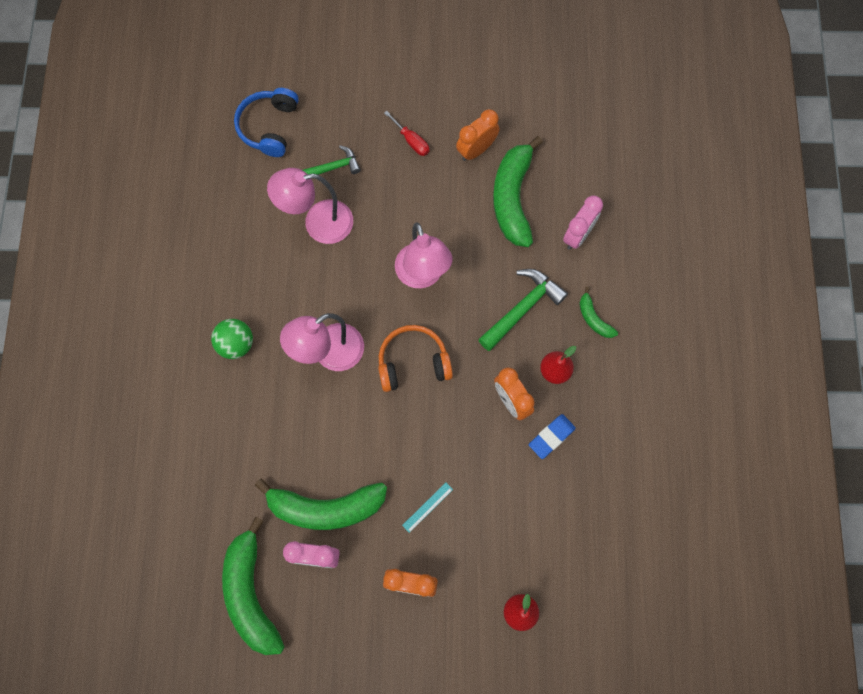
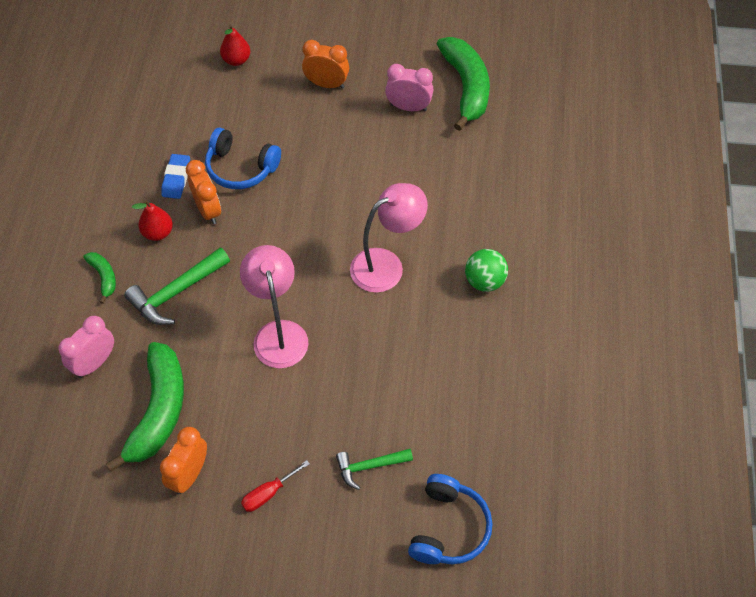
camera: 175 degrees left, 15 degrees down
green banana [255,478,387,530] -> none
pink lamp [267,168,353,244] -> none
orange headphones [378,325,453,392] -> none
red screwdriver [384,111,429,156] -> red screwdriver turned 90 degrees counterclockwise [241,460,310,512]
turquoise ruler [402,482,453,533] -> none
orange clock [456,109,500,161] -> orange clock turned 150 degrees clockwise [160,427,207,494]
blue eraser [529,414,576,459] -> blue eraser turned 45 degrees counterclockwise [161,154,190,199]
none -> blue headphones [205,128,281,189]

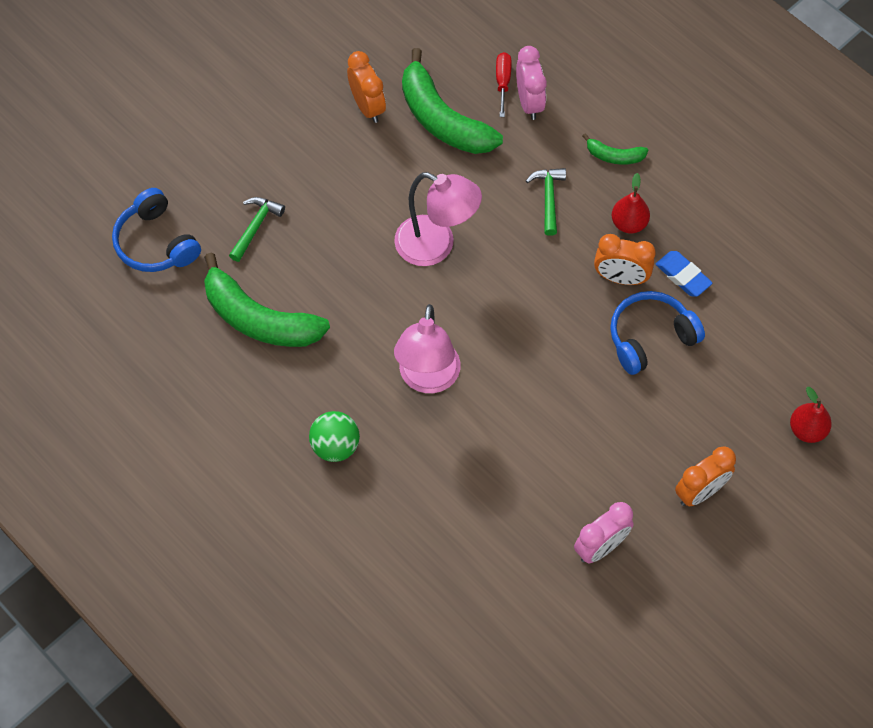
camera: 130 degrees right, 5 degrees up
green hammer [125,248,230,325] -> green hammer [526,168,566,236], size x0.64
red screwdriver [241,460,310,512] -> red screwdriver moved to [496,52,512,117]
green banana [437,37,490,131] -> green banana moved to [204,253,330,347]

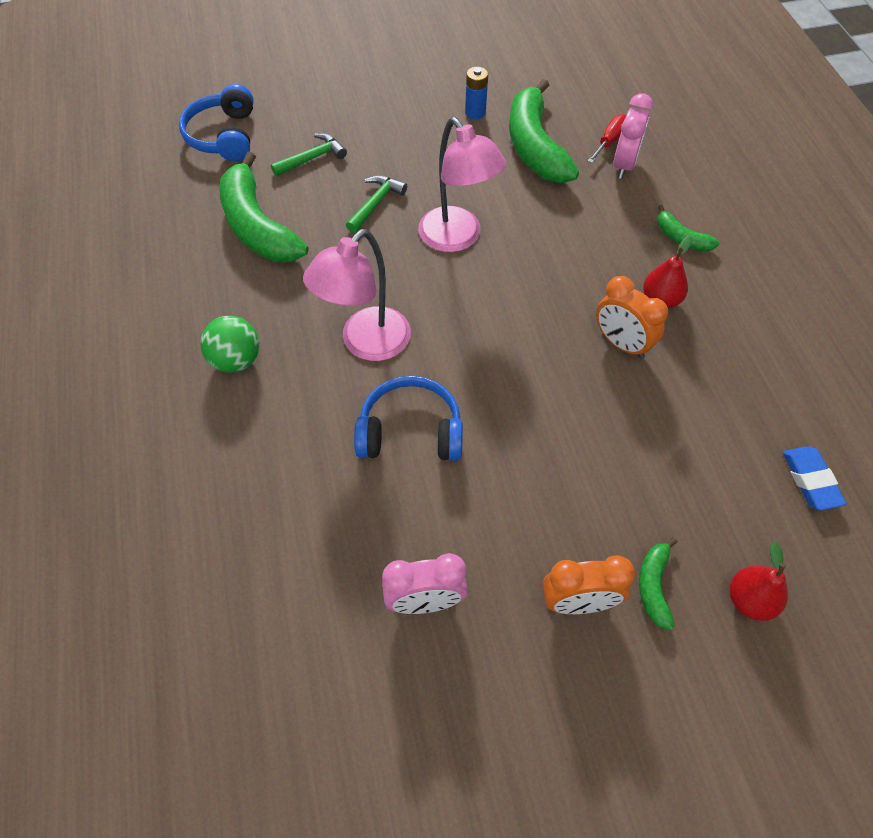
camera: 30 degrees right, 5 degrees down
orange clock [347,51,386,123] -> blue battery [465,67,488,119]
green hammer [526,168,566,236] -> green hammer moved to [346,175,407,233]
blue headphones [610,291,705,375] -> blue headphones moved to [354,376,463,461]
blue eraser [656,251,713,297] -> blue eraser moved to [783,446,847,510]
none -> green banana [639,537,677,630]

